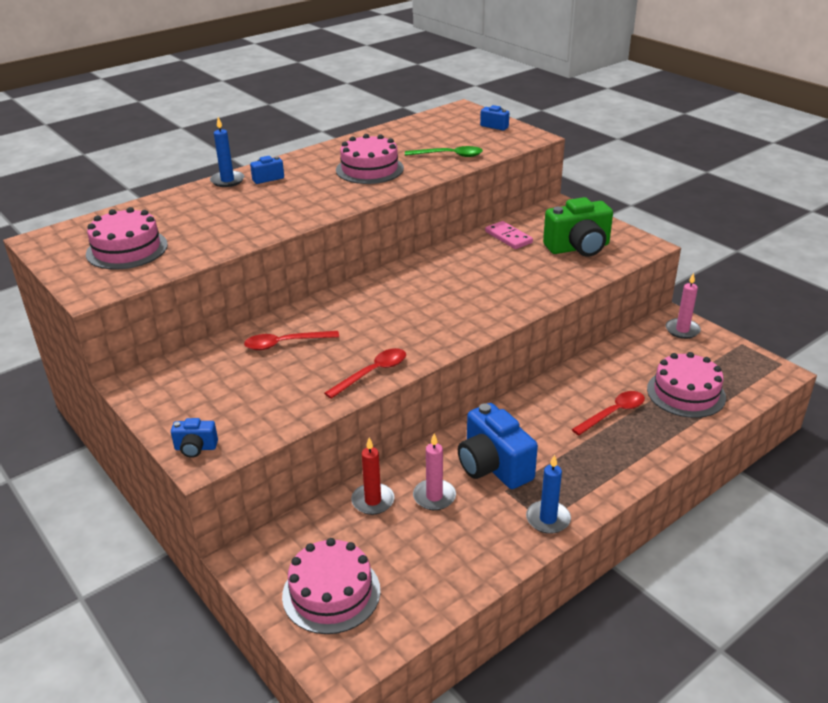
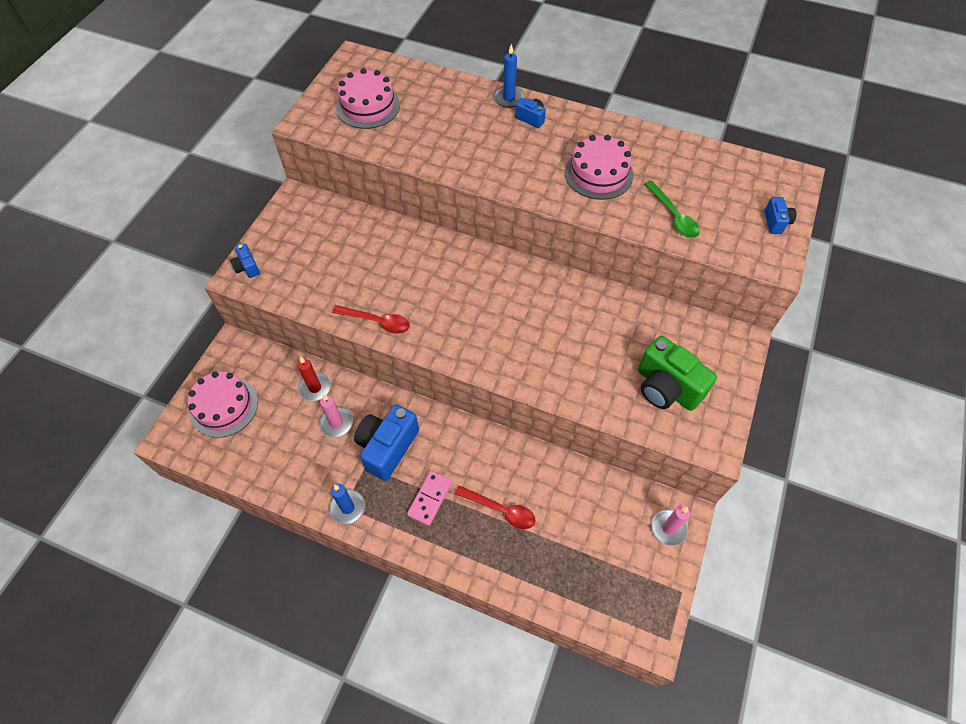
camera: 60 degrees right, 25 degrees up
red spoon [244,331,339,350] -> none
pink domino [485,221,533,249] -> pink domino moved to [407,471,452,526]
pink cake [647,352,726,418] -> none

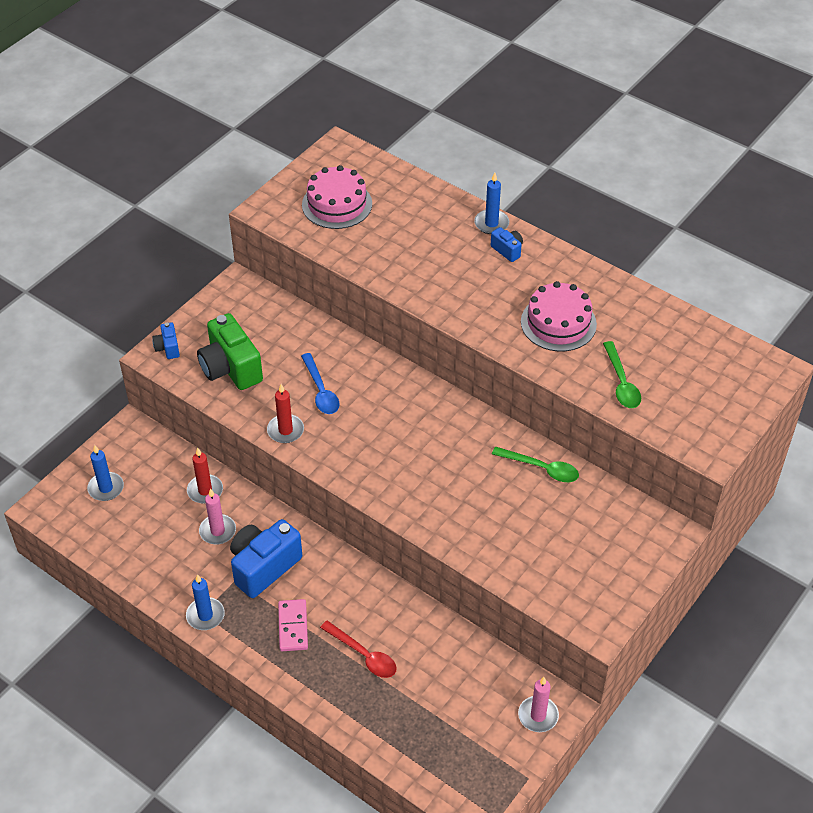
camera: 15 degrees right, 10 degrees down
pink cake [188,372,258,438] -> blue candle [87,445,124,501]
red spoon [332,305,410,334] -> red candle [267,384,304,443]
pink domino [407,471,452,526] -> pink domino turned 45 degrees counterclockwise [278,599,308,651]
green camera [638,336,717,411] -> green camera moved to [197,313,263,390]
blue camera [765,197,796,234] -> none
none -> blue spoon [301,353,339,414]
none -> green spoon [492,447,579,482]

